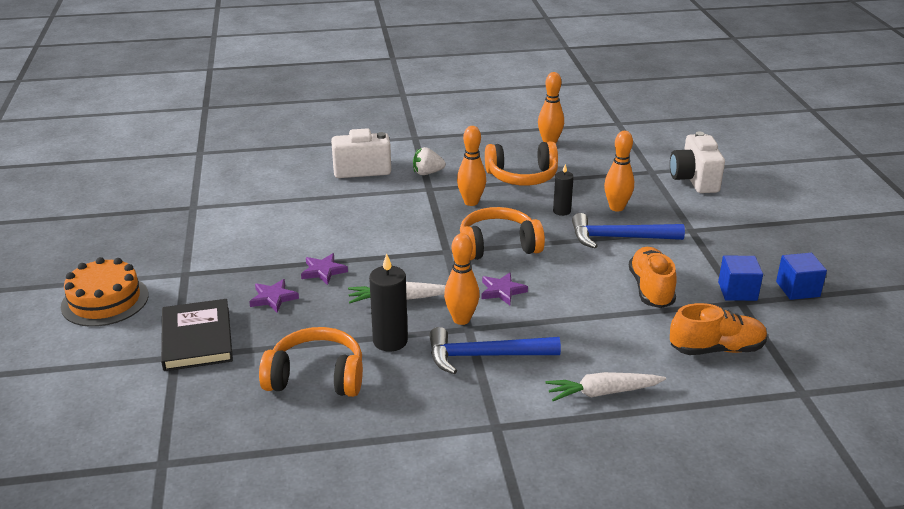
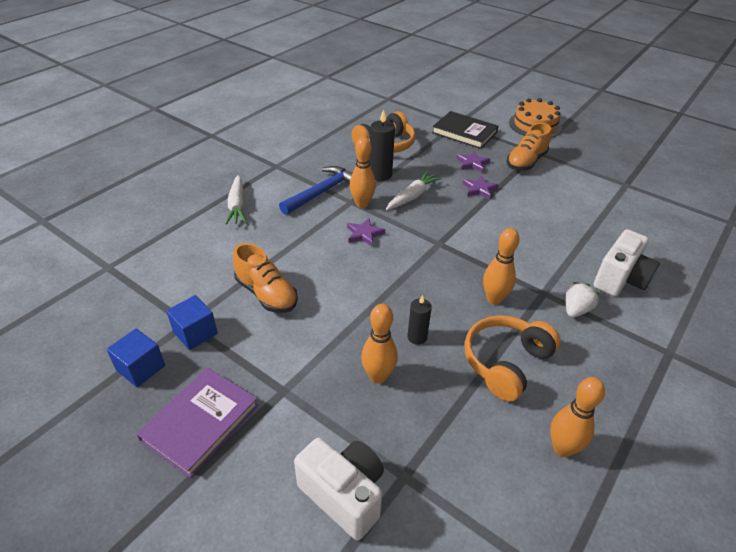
camera: 135 degrees right, 10 degrees up
orange headphones [460,207,545,260] -> none
white carrot [545,372,666,401] -> white carrot turned 135 degrees clockwise [225,175,247,225]
blue hammer [572,213,685,249] -> none
orange shoe [670,303,767,355] -> orange shoe moved to [507,123,551,170]
none -> purple book [136,368,259,478]

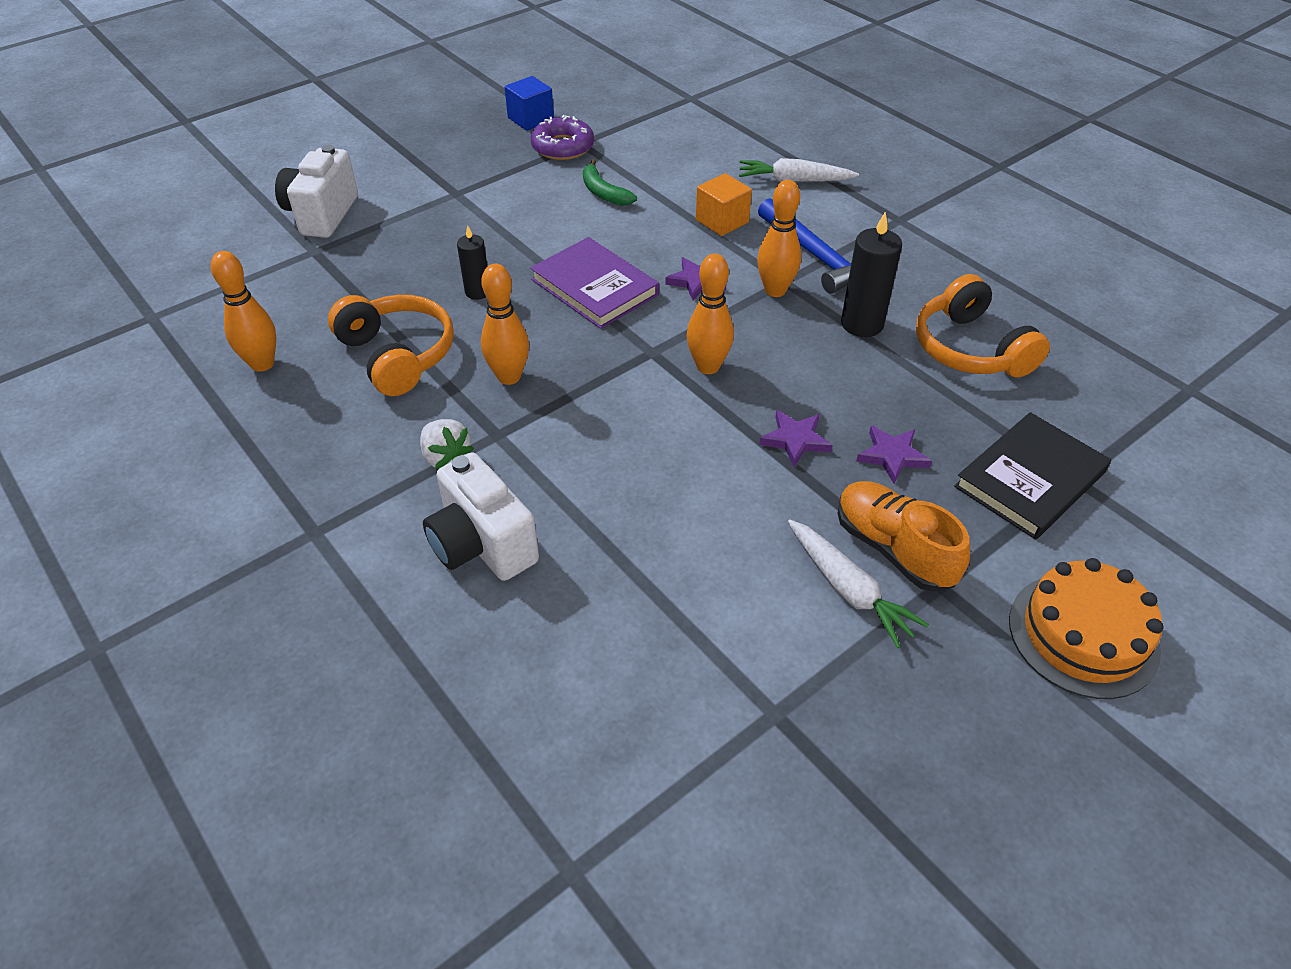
camera: 105 degrees right, 5 degrees up
purple book [136,368,259,478] -> purple book moved to [530,237,659,329]
blue cube [166,295,218,350] -> purple donut [531,115,594,160]
orange shoe [233,243,298,313] -> green banana [583,159,637,206]
white camera [294,438,384,541] -> white camera turned 135 degrees clockwise [275,145,358,238]
orange bowling pin [361,304,398,384] -> orange bowling pin moved to [686,254,734,374]
white carrot [386,171,442,210] -> white carrot moved to [788,519,929,648]
none -> orange cube [696,173,752,236]

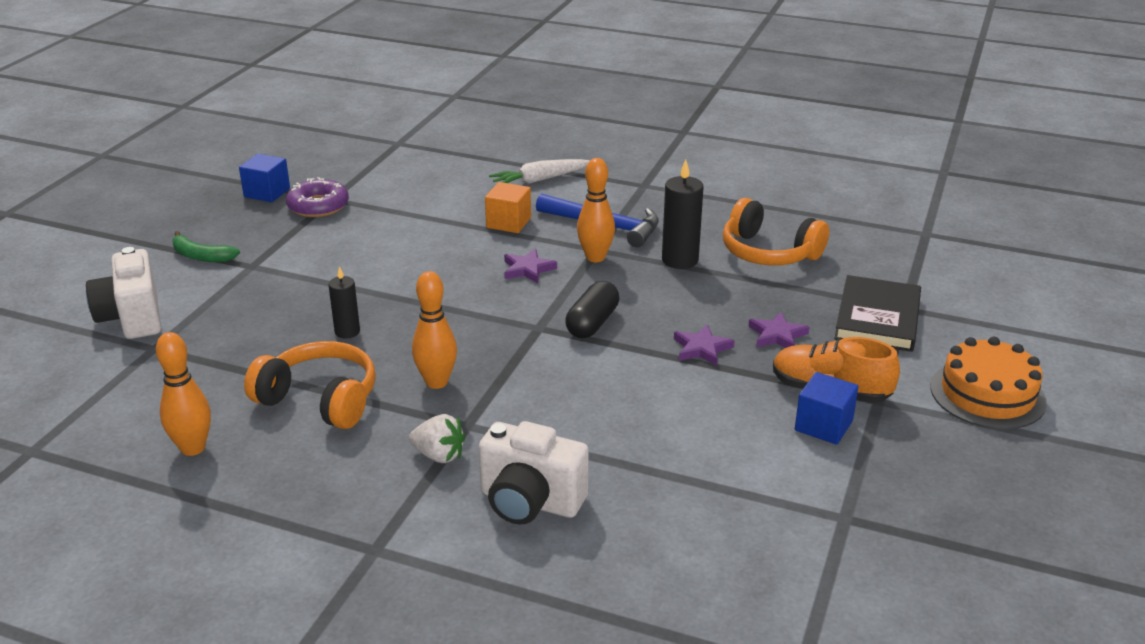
camera: 30 degrees left, 15 degrees down
purple book [530,237,659,329] -> none
green banana [583,159,637,206] -> green banana moved to [173,231,240,262]
orange bowling pin [686,254,734,374] -> black capsule [565,281,619,338]
white carrot [788,519,929,648] -> blue cube [795,372,859,445]

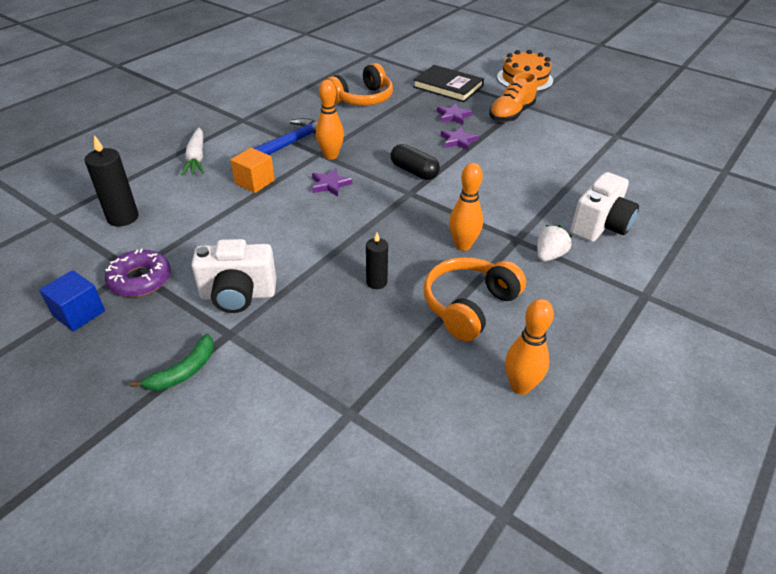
camera: 75 degrees left, 10 degrees up
white camera [86,247,161,339] -> white camera moved to [191,239,276,313]
black candle [662,160,703,269] -> black candle moved to [84,135,139,227]
blue cube [795,372,859,445] -> none

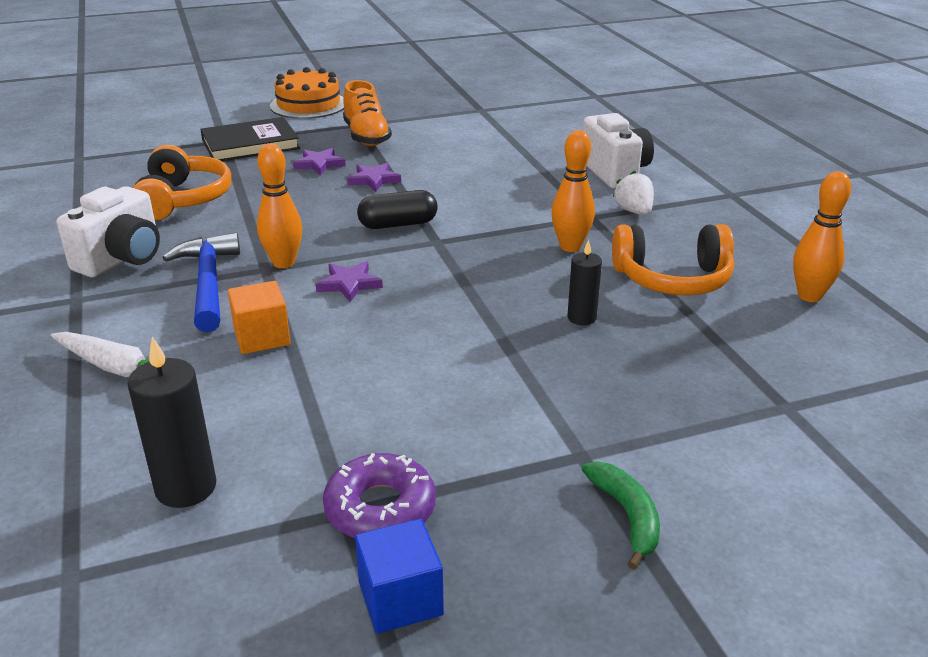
camera: 55 degrees left, 10 degrees down
white camera [191,239,276,313] -> white camera moved to [57,186,160,277]
orange headphones [424,257,526,342] -> orange headphones turned 75 degrees counterclockwise [612,224,734,296]

